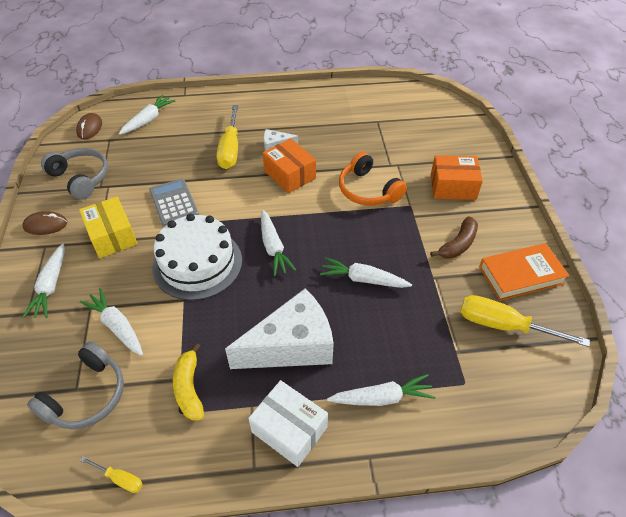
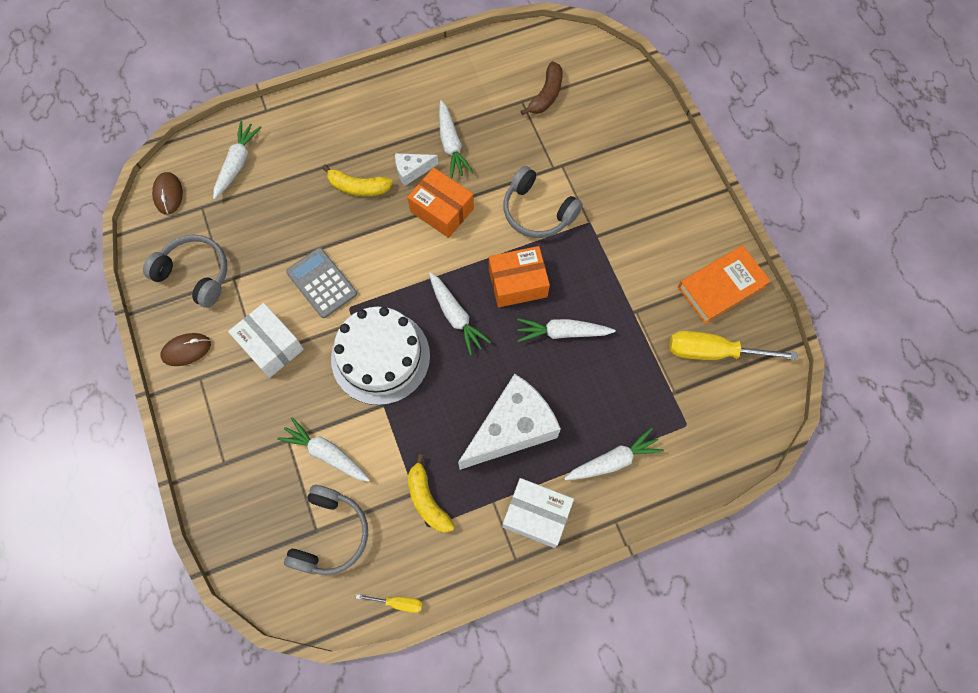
camera: 15 degrees left, 20 degrees up
white carrot [23,243,65,318] -> white carrot moved to [439,100,473,178]
yellow box [79,197,137,258] -> white box [228,303,304,378]
yellow screwdriver [217,105,238,169] -> yellow banana [322,164,393,196]
orange headphones [339,152,407,206] -> grey headphones [503,166,583,238]
brown banana [430,216,478,259] -> brown banana moved to [521,61,563,115]
orange box [431,155,483,200] -> orange box moved to [489,246,550,307]

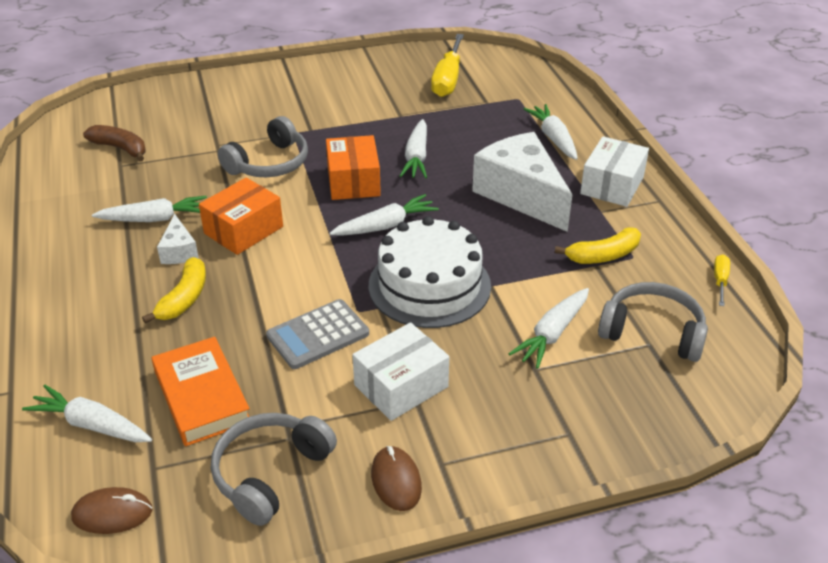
camera: 85 degrees left, 30 degrees down
orange book [678,245,771,324] -> orange book moved to [152,337,250,446]

